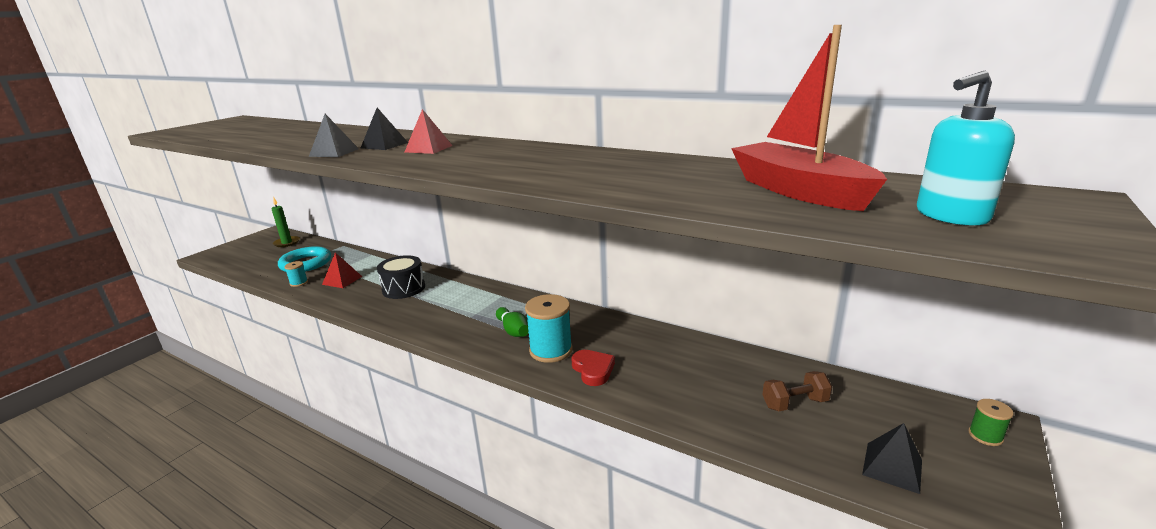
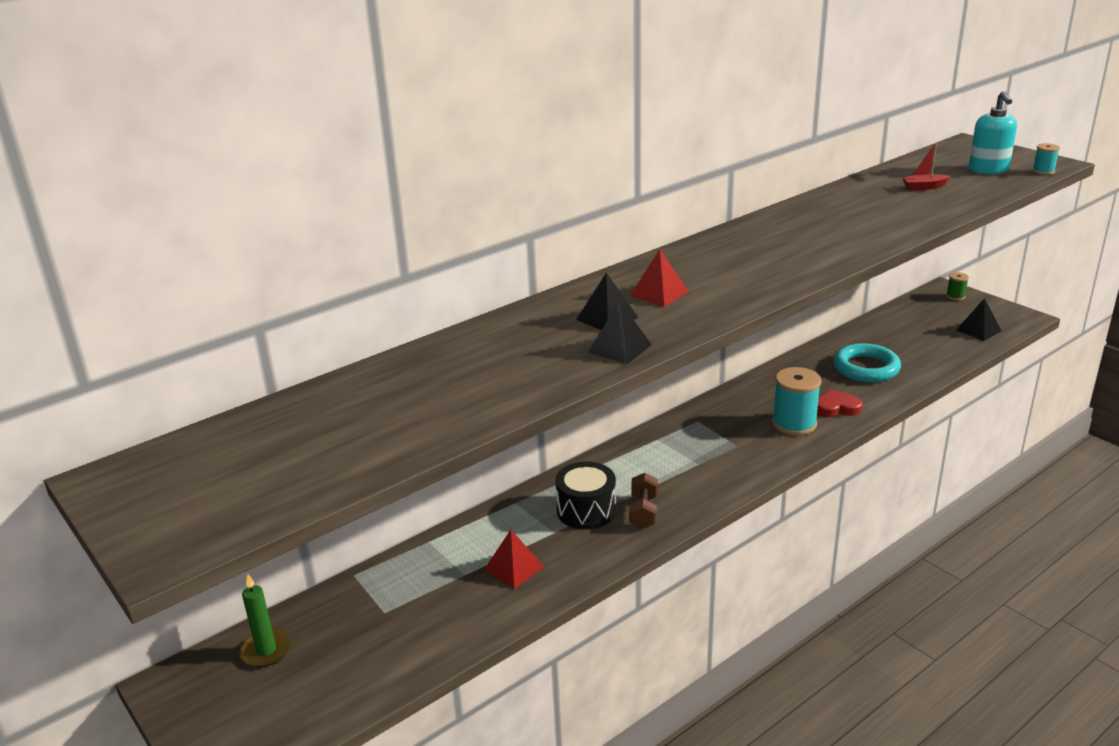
camera: 70 degrees left, 5 degrees up
turquoise ring [278,246,331,272] -> turquoise ring moved to [833,343,901,382]
turquoise spool [285,261,308,287] -> turquoise spool moved to [1032,143,1060,175]
green bowling pin [496,307,529,337] -> none
red boat [731,25,887,211] -> red boat [902,143,950,190], size x0.42
brown dumbbell [762,371,832,411] -> brown dumbbell moved to [629,473,658,529]

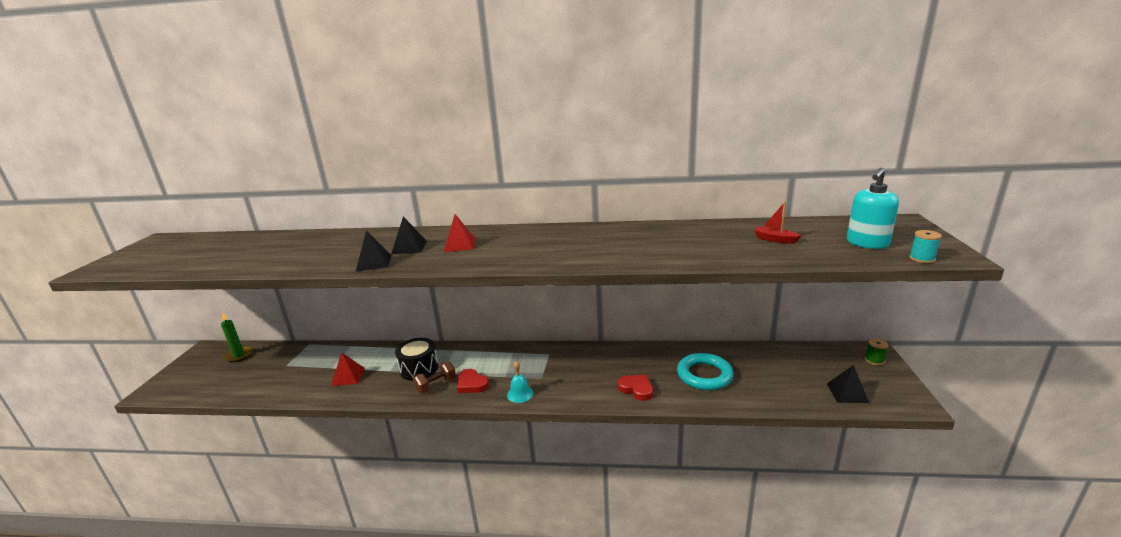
camera: 45 degrees right, 5 degrees down
turquoise spool [772,367,821,435] -> none
none -> red heart [457,369,489,393]
none -> turquoise bell [507,361,533,403]

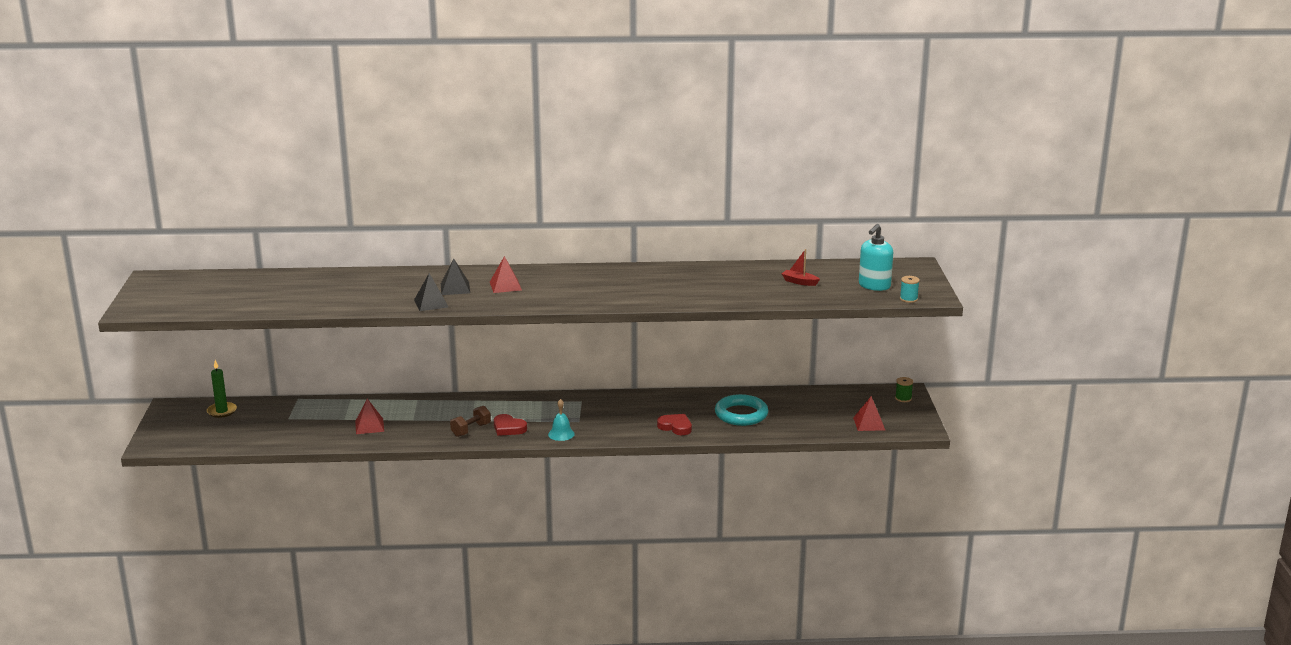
camera: 10 degrees left, 0 degrees up
black drum [395,338,439,381] -> none
black pyramid [827,365,870,403] -> red pyramid [853,396,885,431]

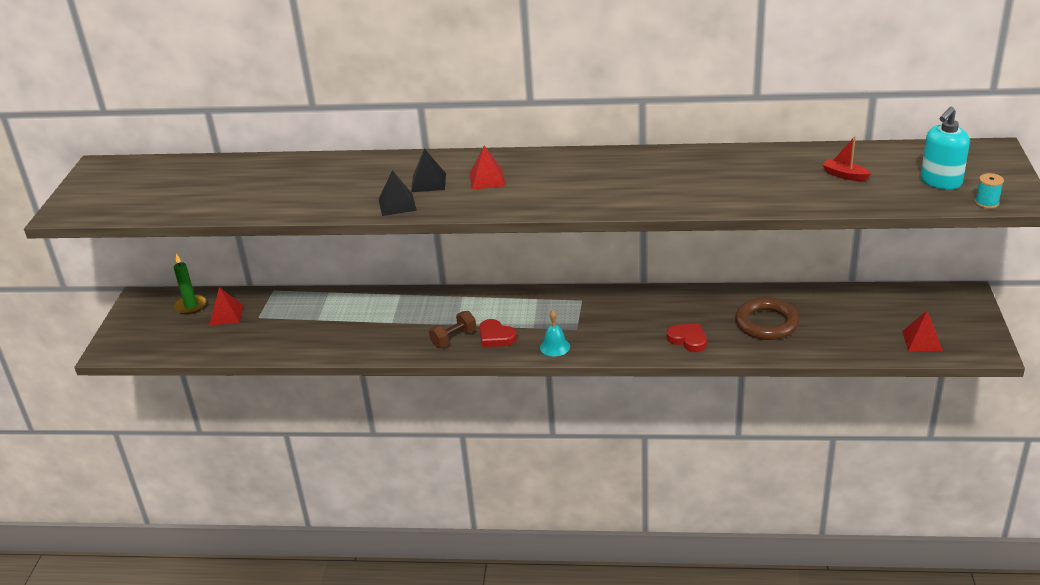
camera: 10 degrees right, 10 degrees up
red pyramid [355,398,384,434] -> red pyramid moved to [209,287,243,326]
turquoise ring [715,394,769,426] -> brown ring [735,297,799,340]
green spool [895,377,913,402] -> none

